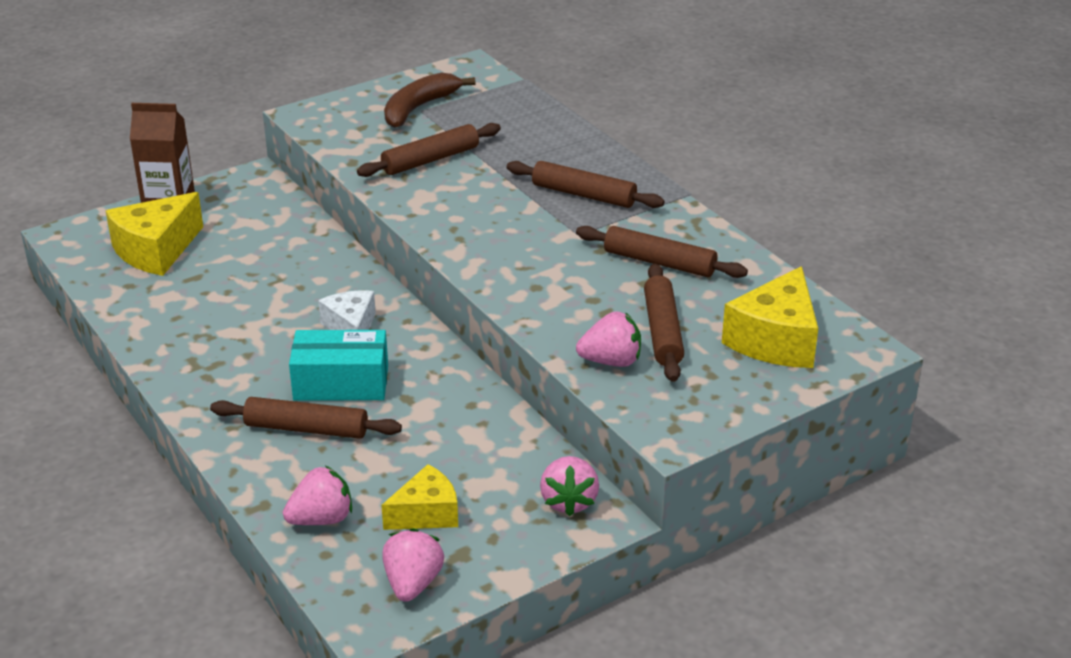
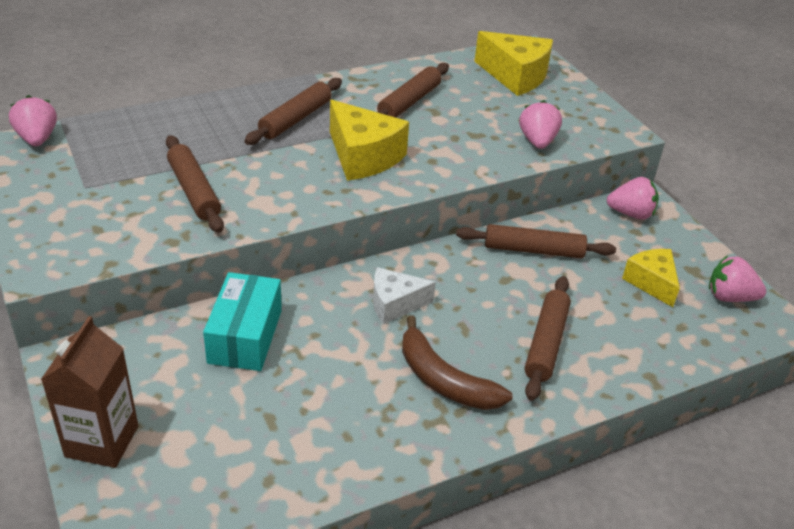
camera: 85 degrees left, 5 degrees up
yellow cheese [106,192,203,276] -> yellow cheese moved to [330,100,409,181]
pink strawberry [283,466,352,525] -> pink strawberry moved to [9,95,57,146]
turquoise box [289,330,388,401] -> turquoise box moved to [203,272,282,371]
brown banana [384,73,476,128] -> brown banana moved to [402,316,512,410]
brown rolling pin [644,263,684,382] -> brown rolling pin moved to [456,224,616,258]

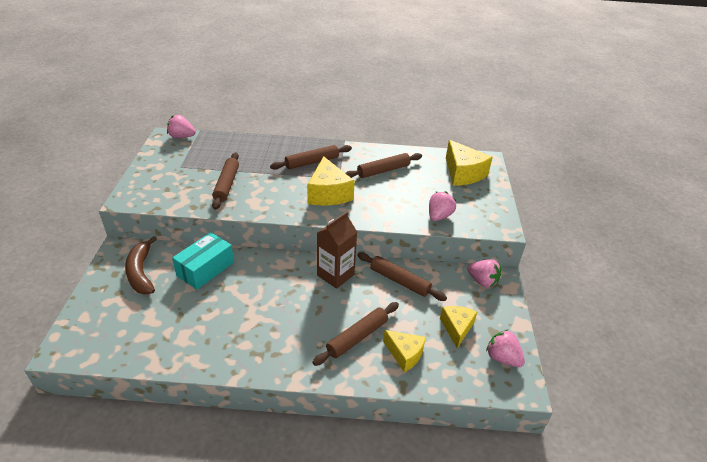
camera: 30 degrees right, 0 degrees up
pink strawberry [9,95,57,146] -> pink strawberry turned 90 degrees counterclockwise [167,115,196,138]
brown carton [41,316,138,468] -> brown carton moved to [317,211,357,289]
white cheese [373,267,436,324] -> none
brown banana [402,316,512,410] -> brown banana moved to [125,236,157,294]
none -> yellow cheese [383,330,426,372]

